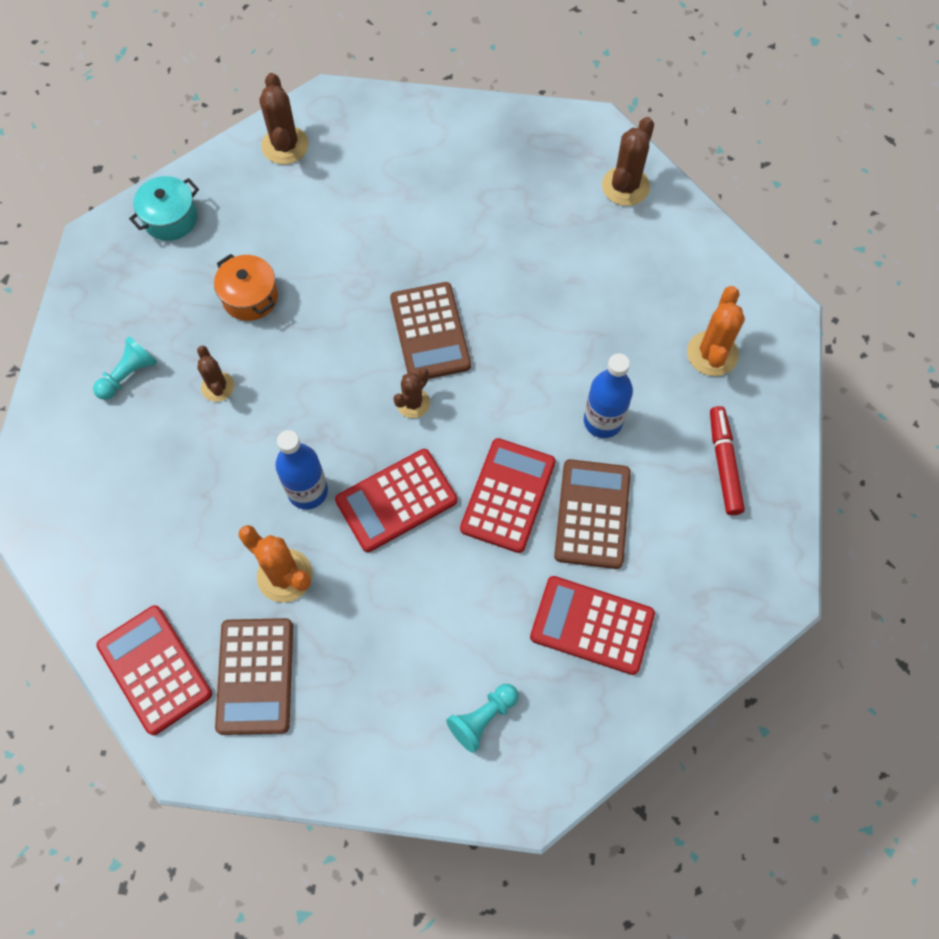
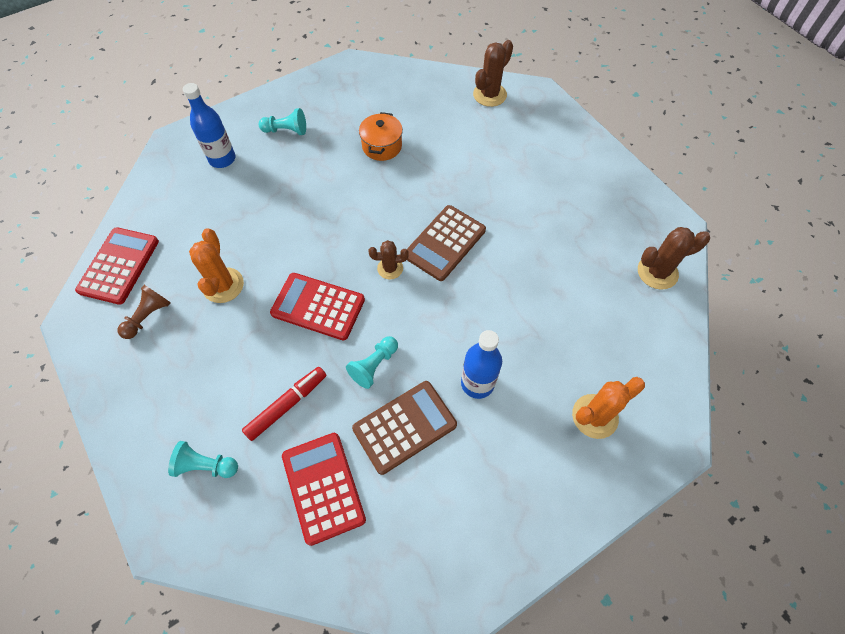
camera: 50 degrees right, 5 degrees down
turquoise pot [129,176,199,241] -> none
brown cactus [197,346,235,402] -> none
brown calculator [215,618,293,735] -> brown pawn [118,285,171,339]
blue bottle [275,430,328,510] -> blue bottle moved to [183,83,236,168]
red calculator [460,438,556,553] -> turquoise pawn [346,336,398,389]
red marker [710,406,745,515] -> red marker moved to [242,367,326,441]

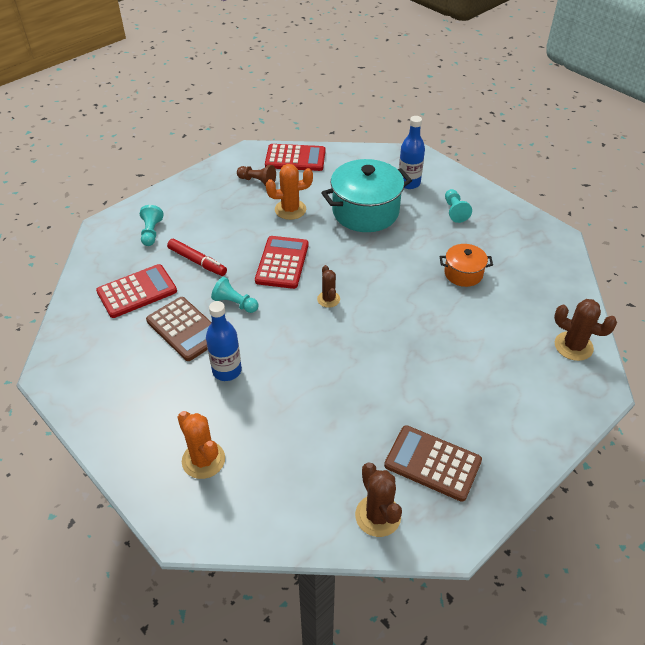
camera: 80 degrees right, 15 degrees down
brown calculator [407,205,486,281] -> brown calculator moved to [384,425,482,502]
none -> turquoise pot [321,159,412,232]

